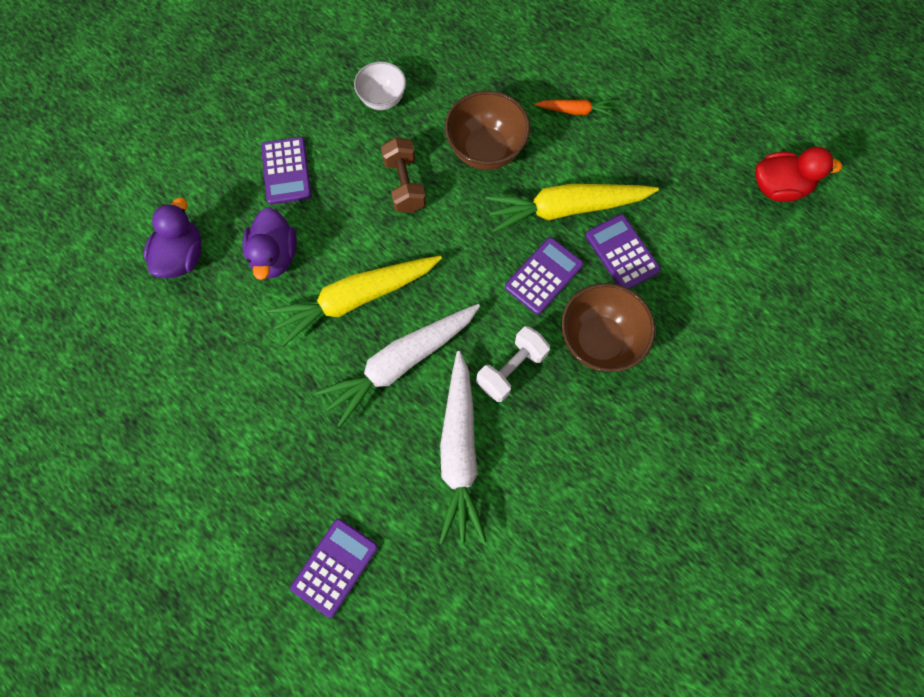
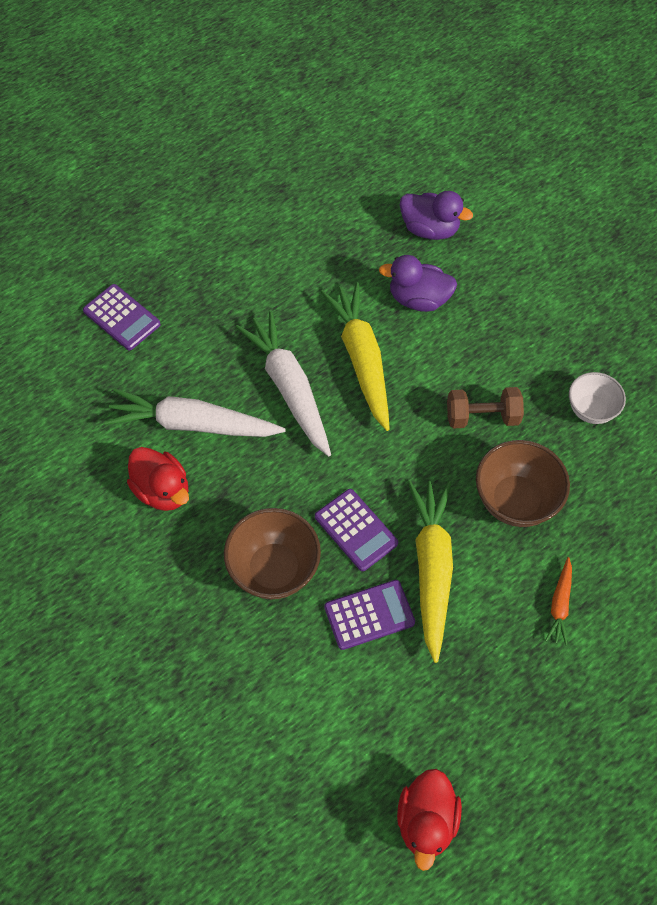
camera: 100 degrees right, 10 degrees down
purple calculator [261,137,312,205] -> none
white dumbbell [476,326,550,402] -> none
none -> red duck [127,447,189,511]

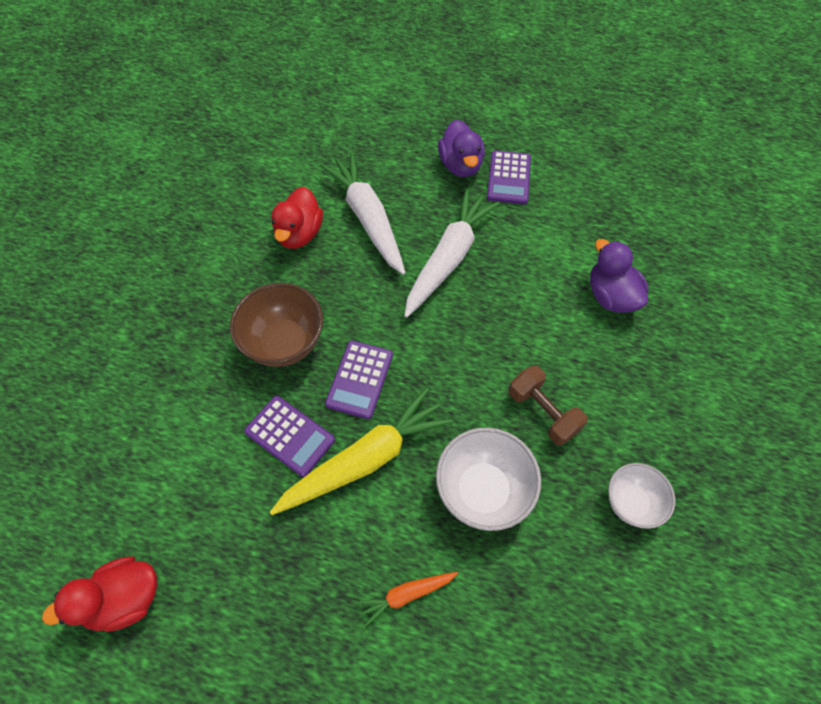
camera: 55 degrees right, 0 degrees up
purple calculator [83,284,161,350] -> purple calculator moved to [487,150,531,204]
yellow carrot [321,282,390,431] -> none
purple duck [400,191,473,240] -> purple duck moved to [438,119,485,177]
brown bowl [476,440,570,527] -> white bowl [436,427,541,531]

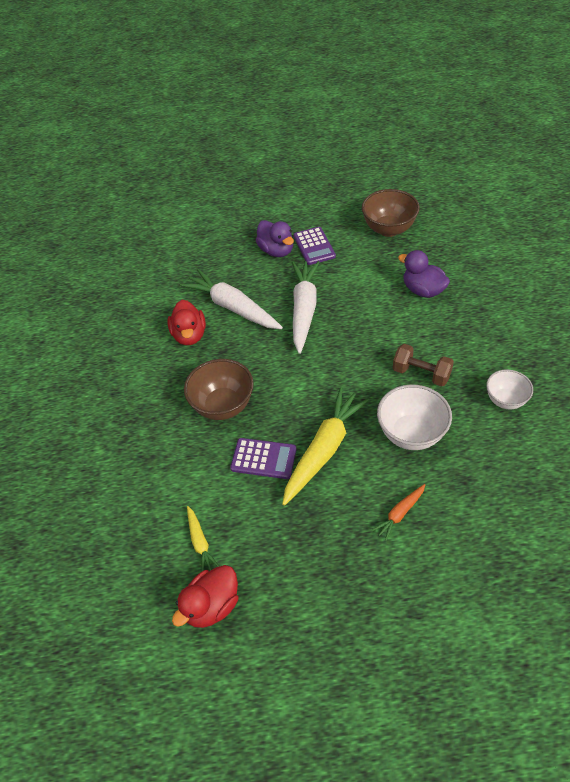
camera: 20 degrees left, 10 degrees down
purple calculator [325,340,393,419] -> none
none -> yellow carrot [187,506,219,571]
none -> brown bowl [362,189,420,237]

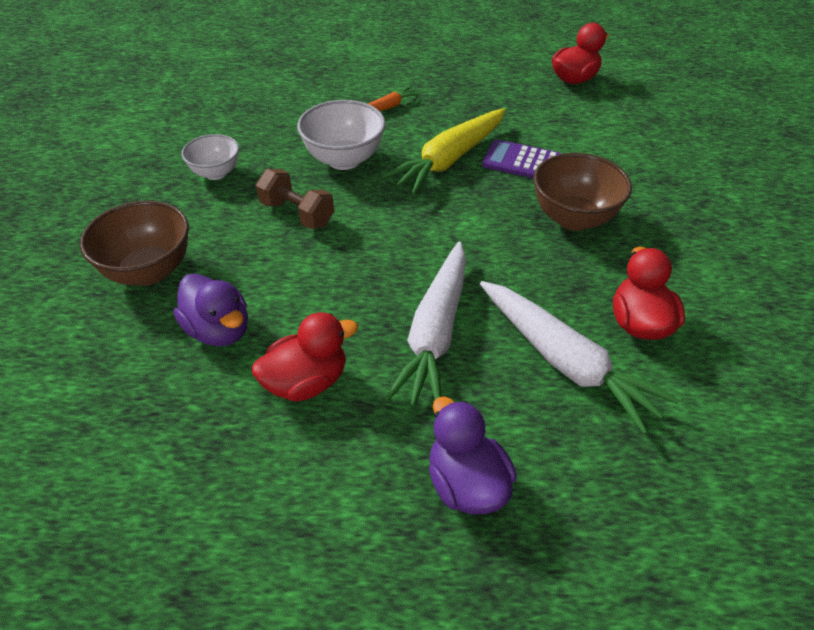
camera: 175 degrees left, 5 degrees down
yellow carrot [187,506,219,571] -> none
purple calculator [293,227,336,265] -> none
brown bowl [362,189,420,237] -> brown bowl moved to [80,201,189,285]
none -> red duck [252,312,358,401]

